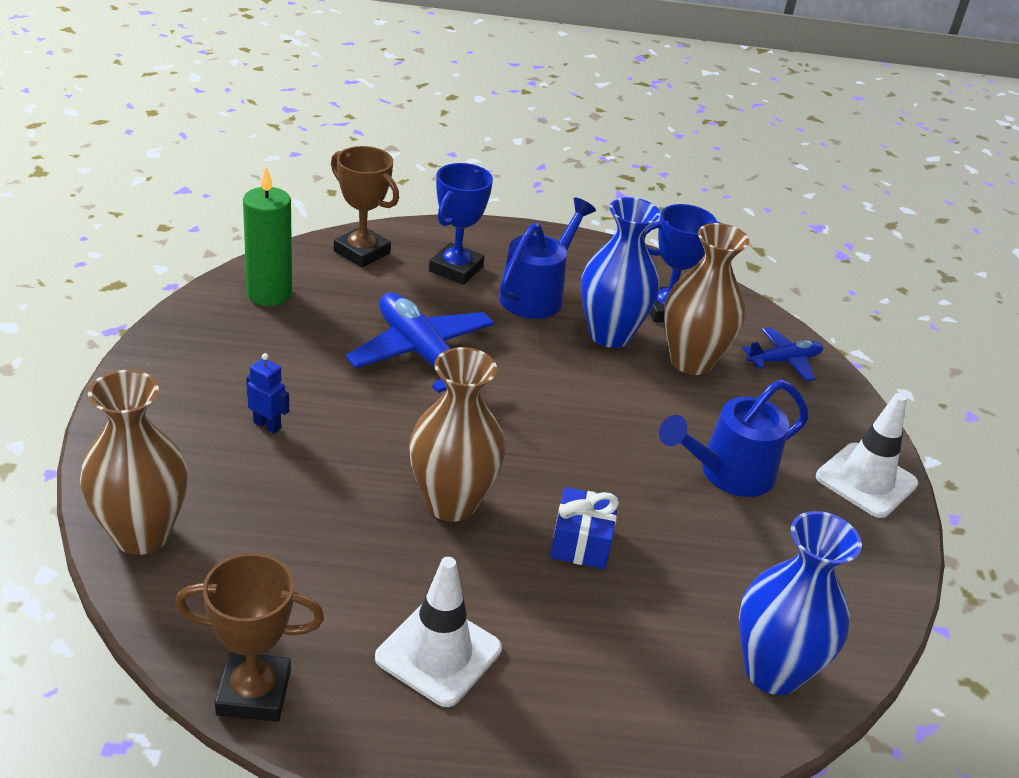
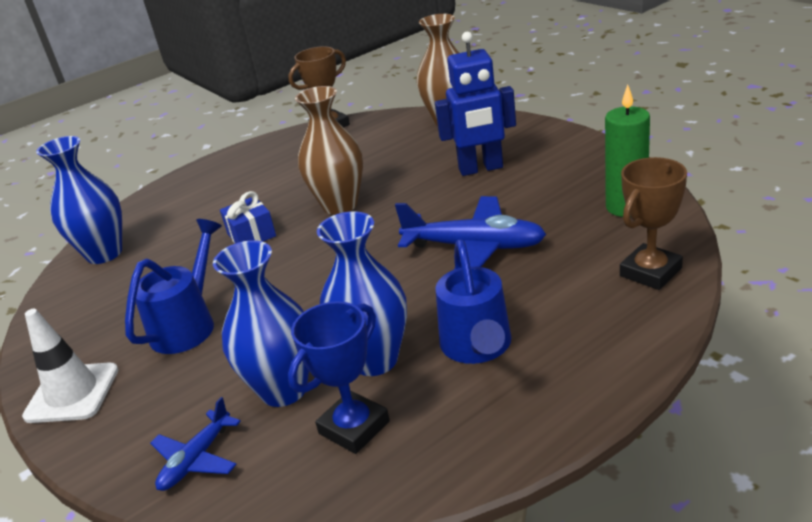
camera: 150 degrees right, 5 degrees down
blue robot [246,353,289,434] -> blue robot [435,32,516,176], size x2.21
brown trophy [331,146,399,268] -> brown trophy turned 45 degrees counterclockwise [620,157,687,290]
white traffic cone [375,557,502,707] -> none
blue trophy [429,163,493,285] -> none
brown vase [664,223,749,375] -> blue vase [213,240,309,407]

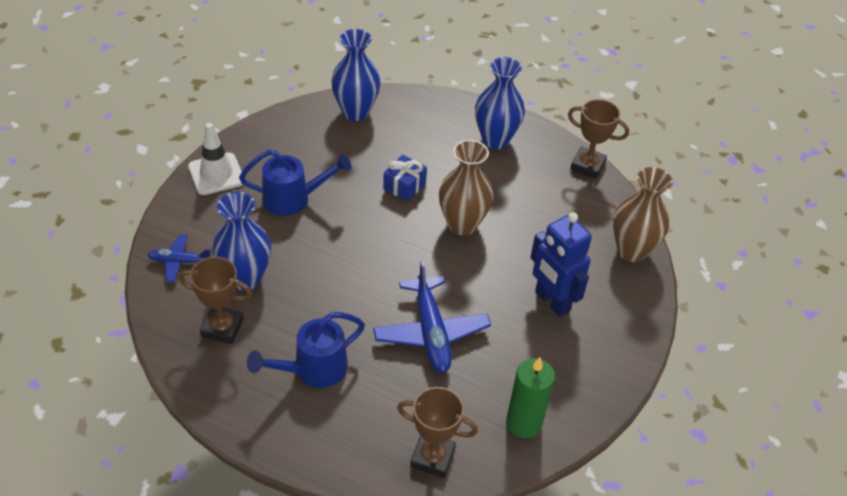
camera: 55 degrees right, 15 degrees up
blue trophy [288,301,390,454] -> brown trophy [179,257,252,344]
blue vase [317,211,407,376] -> blue vase moved to [475,57,525,149]

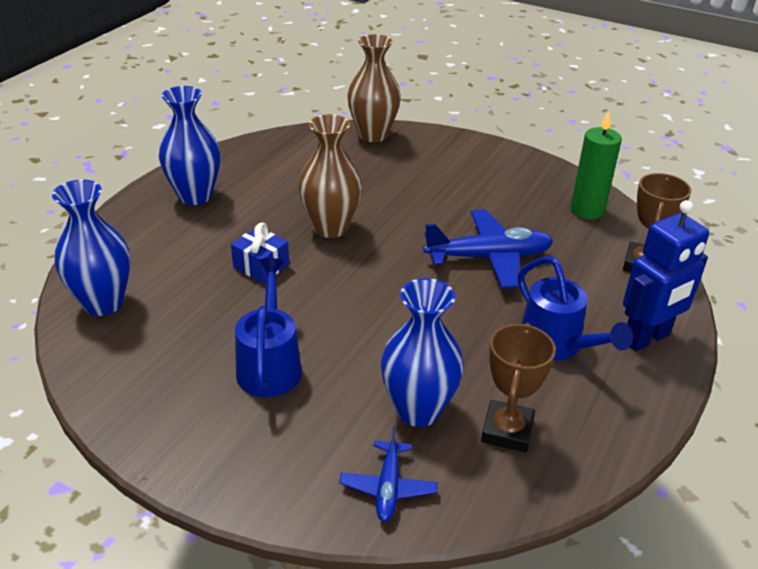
camera: 85 degrees left, 10 degrees down
white traffic cone [188,123,243,195] -> none
blue robot [530,212,592,317] -> blue robot moved to [623,200,709,351]
brown trophy [568,99,629,179] -> none

